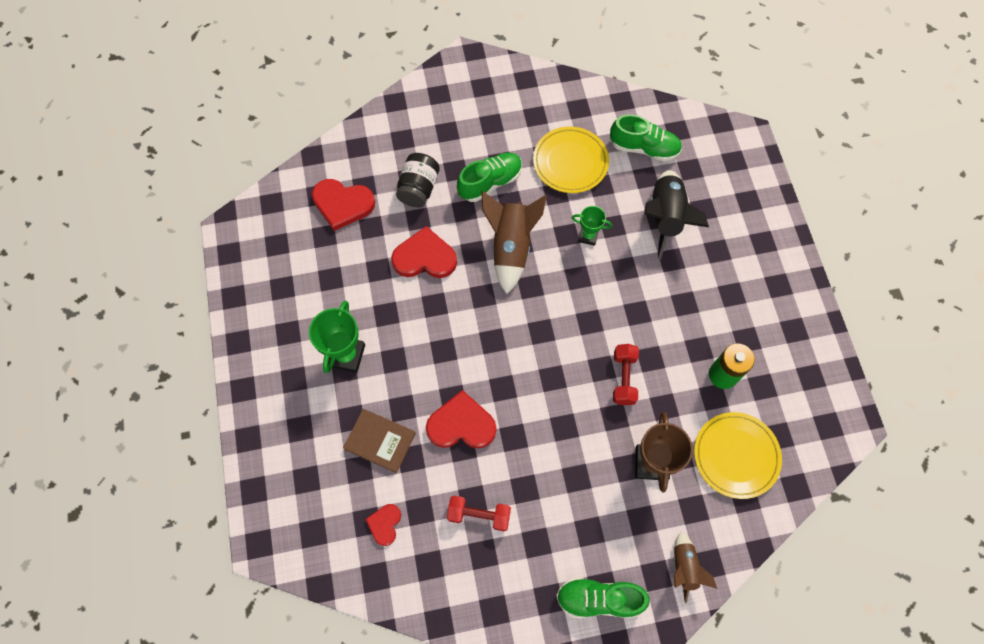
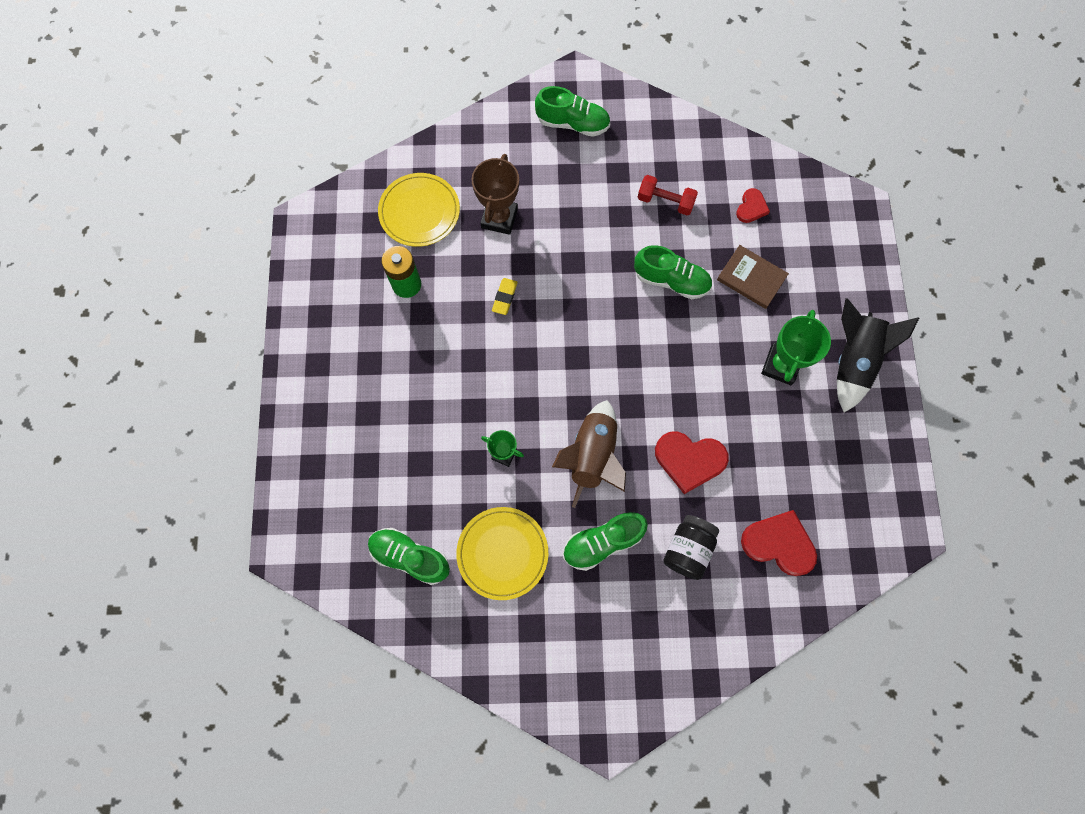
camera: 170 degrees left, 5 degrees up
red heart [426,390,496,448] -> green shoe [634,245,712,299]
red dumbbell [613,344,639,405] -> yellow eraser [492,278,518,315]
black rocket [644,170,709,259] -> black rocket moved to [837,298,919,412]
brown rocket [674,532,718,603] -> none

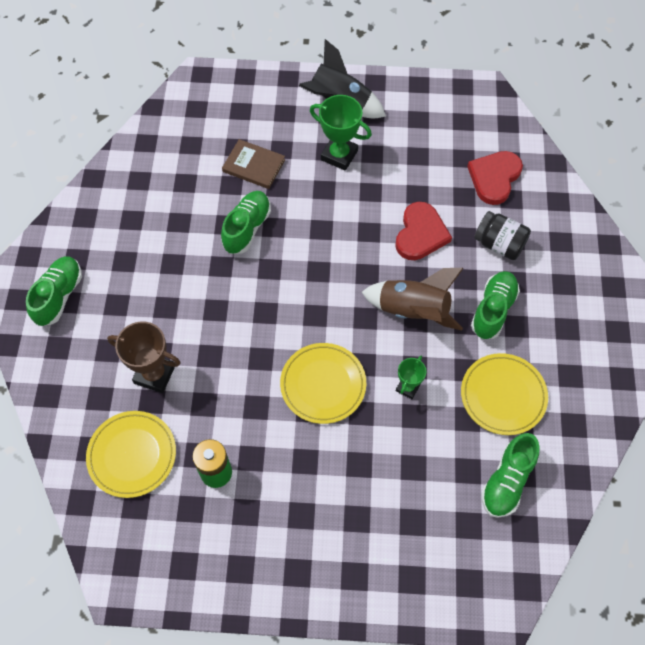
camera: 85 degrees left, 10 degrees down
yellow eraser [492,278,518,315] -> none
green shoe [563,512,648,571] -> green shoe turned 135 degrees counterclockwise [471,271,520,339]
red dumbbell [638,175,698,215] -> none
brown book [717,245,789,309] -> brown book turned 75 degrees clockwise [222,139,285,189]
red heart [736,188,770,223] -> none
none -> yellow plate [280,343,366,424]

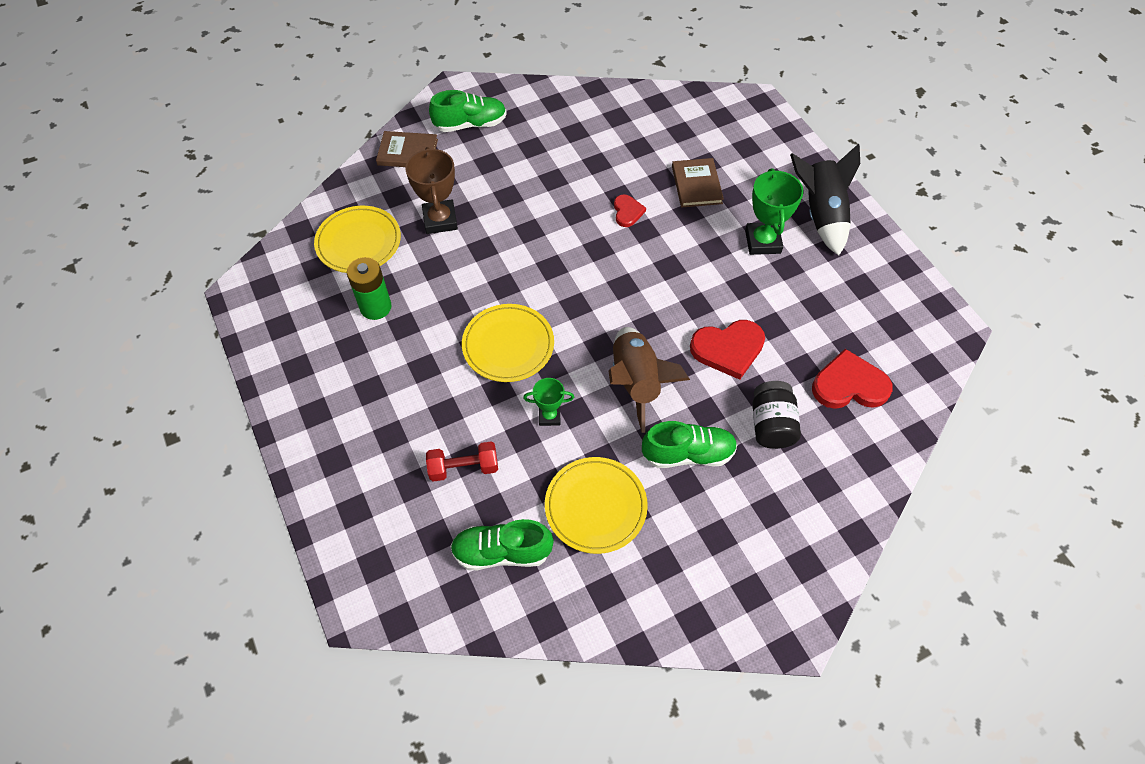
camera: 60 degrees right, 5 degrees down
green shoe [221,191,271,254] -> red heart [614,194,646,227]
none -> brown book [376,131,438,167]
none -> red dumbbell [426,442,498,482]

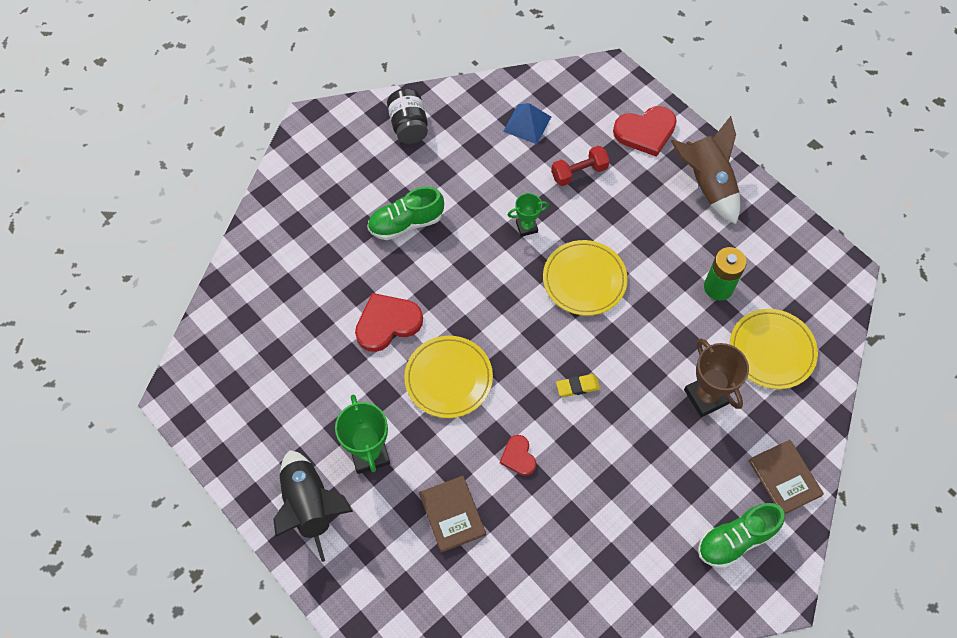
camera: 165 degrees right, 5 degrees up
brown book [376,131,438,167] -> brown book turned 75 degrees clockwise [749,440,824,514]
green shoe [450,519,554,570] -> blue pyramid [503,103,551,144]
yellow plate [545,457,648,554] -> yellow plate moved to [404,336,493,418]
brown rocket [609,327,690,433] -> brown rocket moved to [671,116,740,224]
black jar [752,381,801,449] -> black jar moved to [387,88,428,144]
red heart [812,349,893,409] -> red heart moved to [613,106,677,157]
none -> yellow eraser [556,374,600,397]

